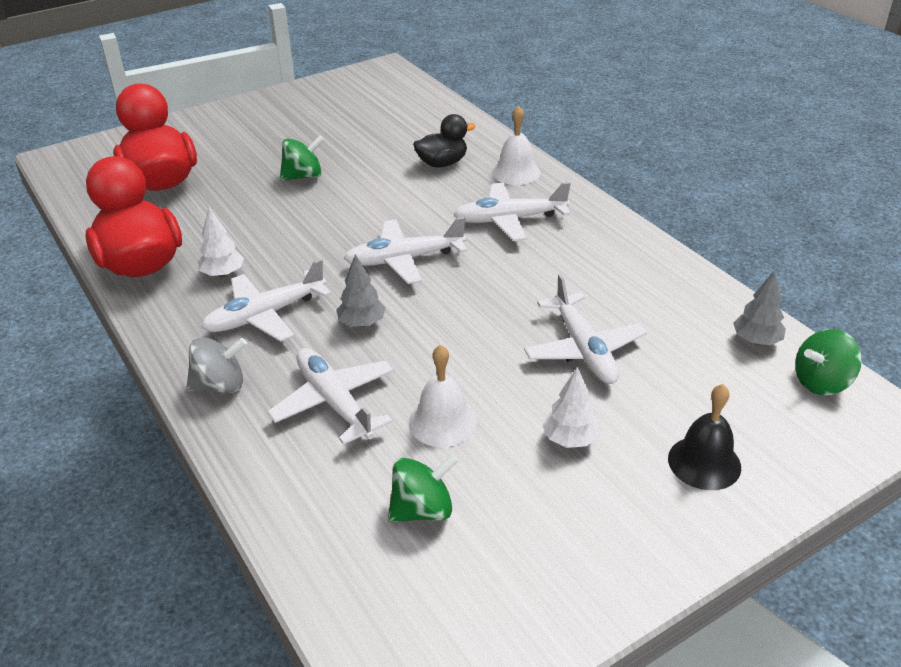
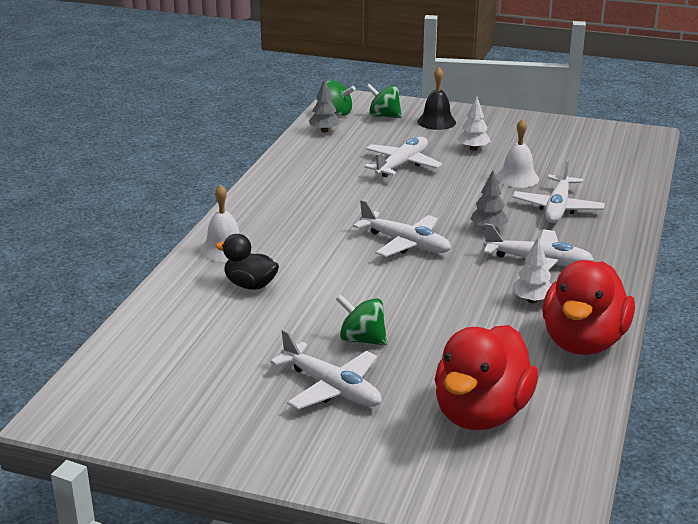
camera: 130 degrees left, 10 degrees down
grey spinning top [187,337,247,393] -> none
green spinning top [388,454,458,522] -> green spinning top moved to [366,84,402,118]
white plane [453,182,571,241] -> white plane moved to [270,329,382,409]

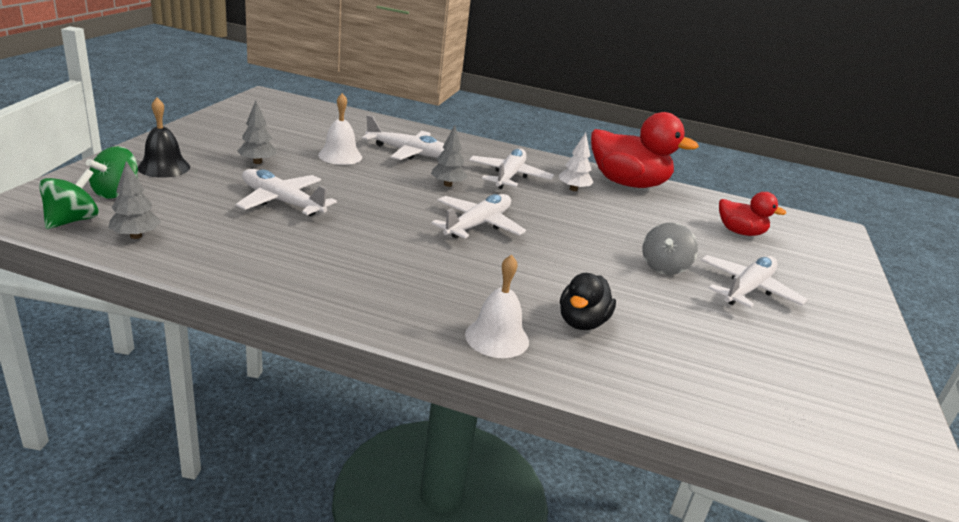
camera: 95 degrees left, 0 degrees up
green spinning top [336,294,387,345] -> grey spinning top [642,223,698,275]
red duck [434,325,538,430] -> red duck [719,192,786,236], size x0.55
white tree [458,96,491,151] -> grey tree [238,100,276,164]

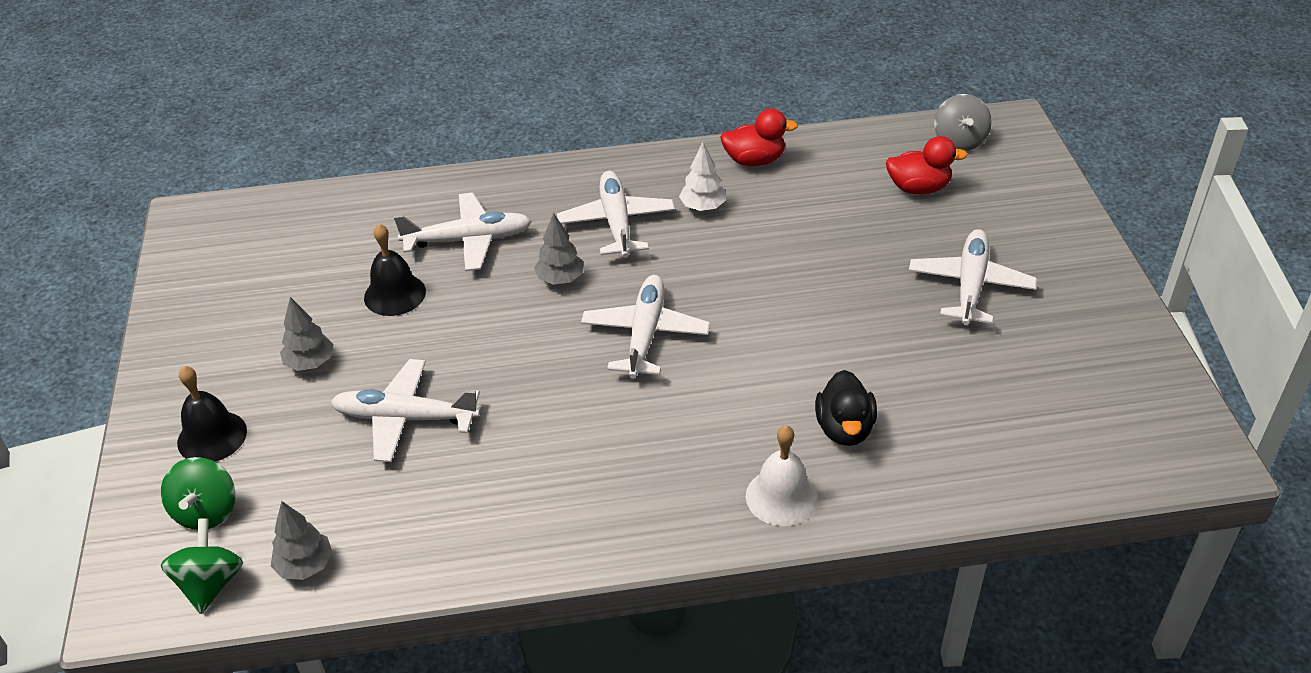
camera: 20 degrees left, 15 degrees up
white bell [318,93,362,165] -> black bell [364,224,426,316]
red duck [591,112,699,188] -> red duck [720,109,798,166], size x0.55
grey spinning top [642,223,698,275] -> grey spinning top moved to [934,94,992,151]

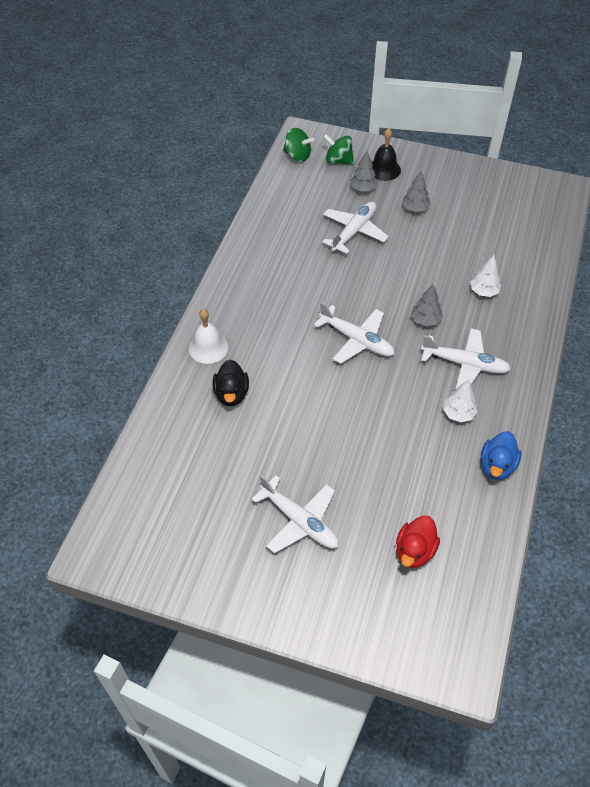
camera: 115 degrees right, 10 degrees up
grey tree [271,501,332,580] -> grey tree moved to [350,150,378,191]
black bell [364,224,426,316] -> none
white plane [394,193,532,271] -> white tree [470,255,501,297]
red duck [720,109,798,166] -> blue duck [481,431,521,480]
black duck [815,370,877,446] -> black duck turned 120 degrees counterclockwise [212,360,249,406]
grey spinning top [934,94,992,151] -> none

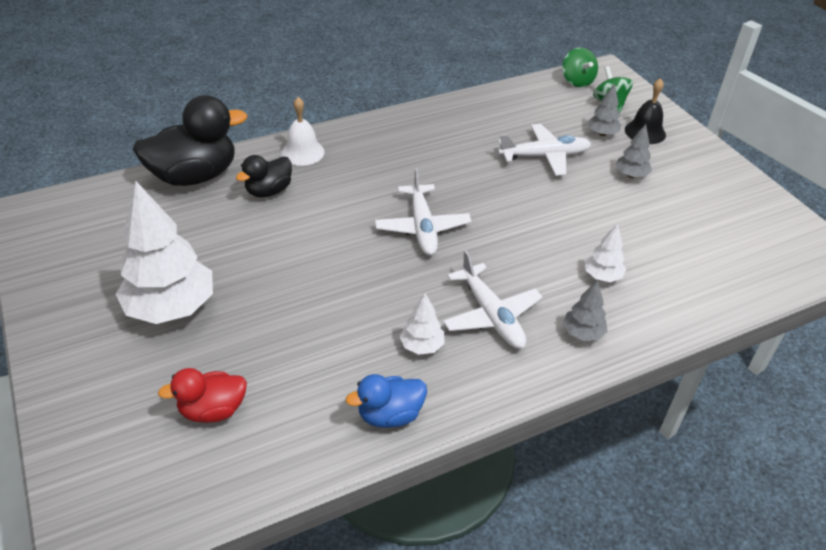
camera: 45 degrees right, 10 degrees down
white plane [252,475,339,554] -> white tree [116,181,213,324]
grey tree [411,284,443,326] -> grey tree moved to [563,280,608,341]
none -> black duck [133,95,247,186]

